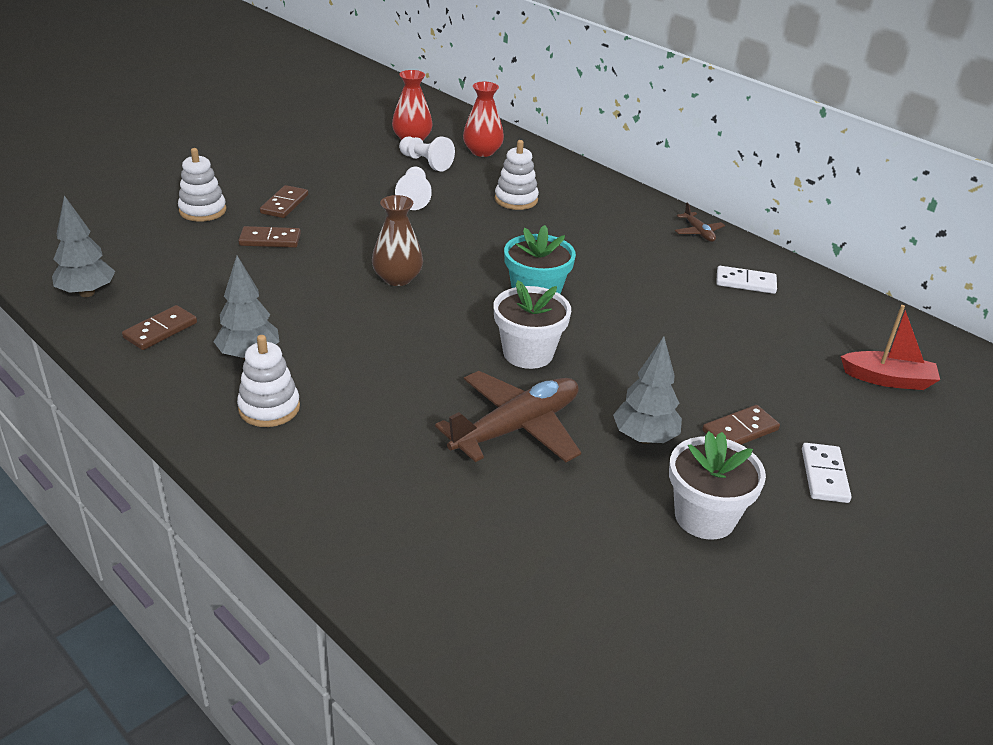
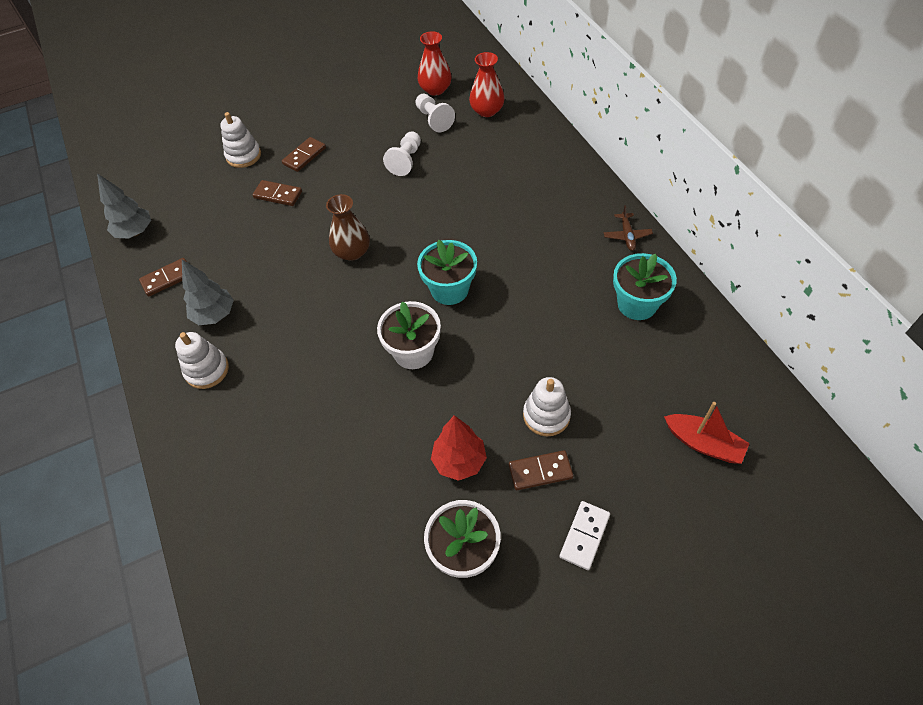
camera: 25 degrees right, 20 degrees up
brown plane [435,371,581,462] -> none
white stacking toy [495,140,539,210] -> white stacking toy moved to [523,377,571,436]
grey tree [613,336,682,444] -> red tree [431,415,487,481]
white domino [716,266,777,294] -> turquoise flower pot [613,253,677,320]

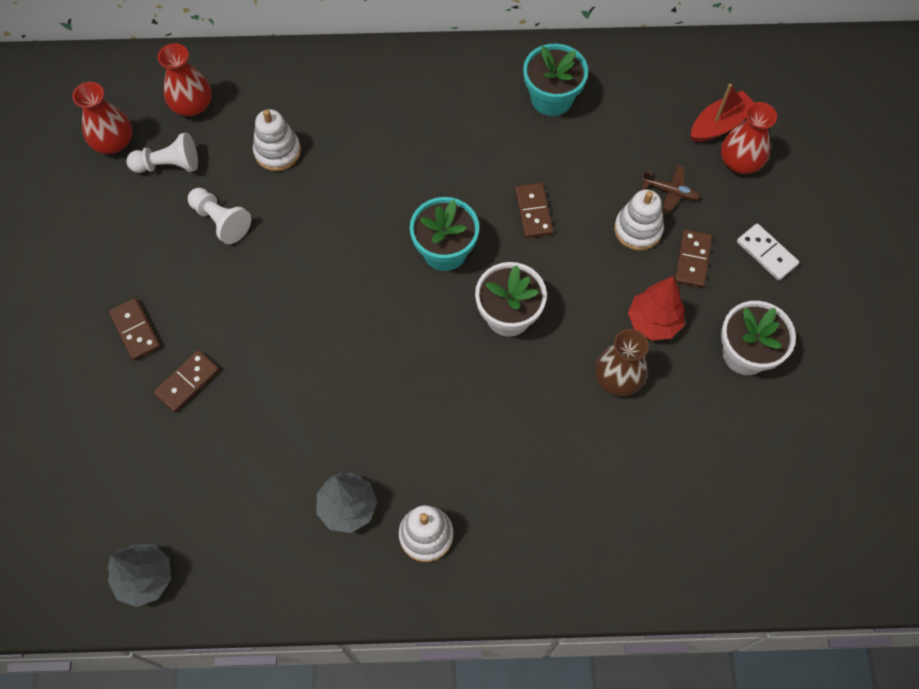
camera: 70 degrees left, 10 degrees up
brown domino [139,258,187,296] -> brown domino moved to [515,183,553,238]
white stacking toy [220,112,261,168] -> white stacking toy moved to [253,109,301,171]
brown vase [326,194,370,261] -> brown vase moved to [595,329,649,396]
brown plane [604,205,653,251] -> brown plane moved to [641,165,700,214]
none -> red vase [721,102,777,174]

